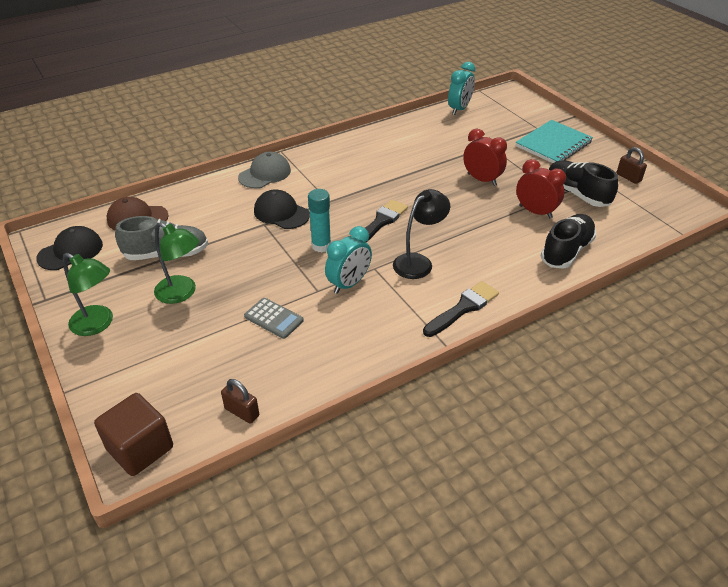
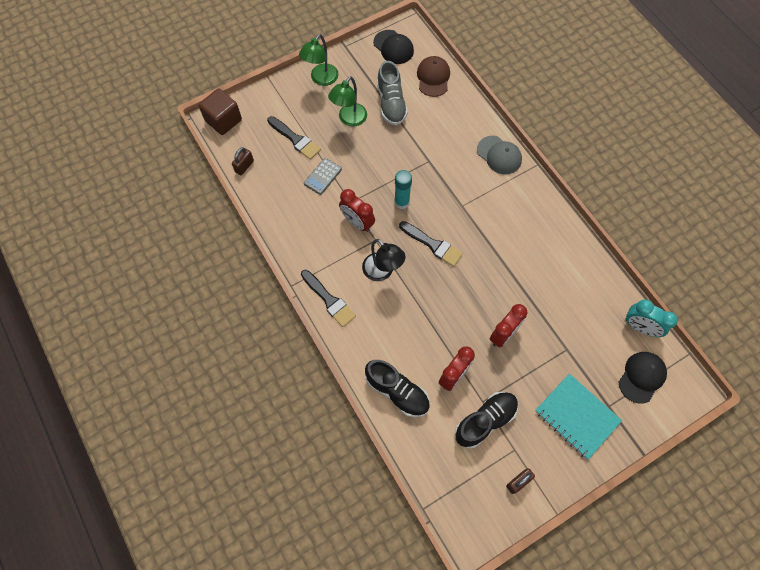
camera: 90 degrees right, 25 degrees up
black cap [254,189,310,229] -> black cap moved to [619,352,667,404]
turquoise clock [325,226,372,294] -> red clock [339,189,375,232]
none -> black brush [267,116,321,160]

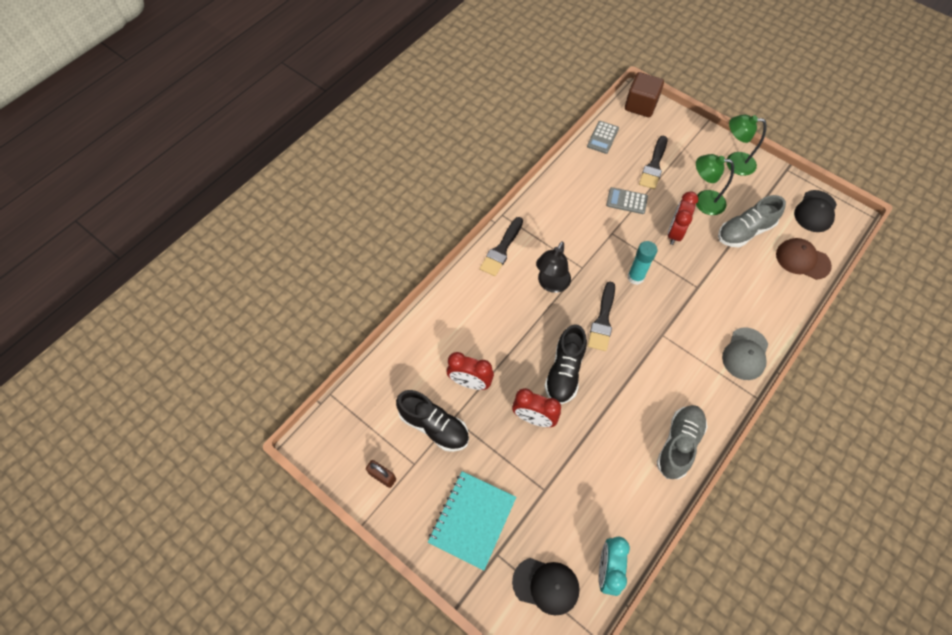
camera: 70 degrees right, 5 degrees down
brown padlock [232,147,254,175] -> grey calculator [587,121,619,154]
red clock [339,189,375,232] -> red clock moved to [668,191,698,245]
black shoe [365,360,430,417] -> black shoe moved to [544,325,587,404]
brown cap [417,56,450,97] -> brown cap turned 135 degrees counterclockwise [776,238,832,280]
none -> grey shoe [656,405,707,479]

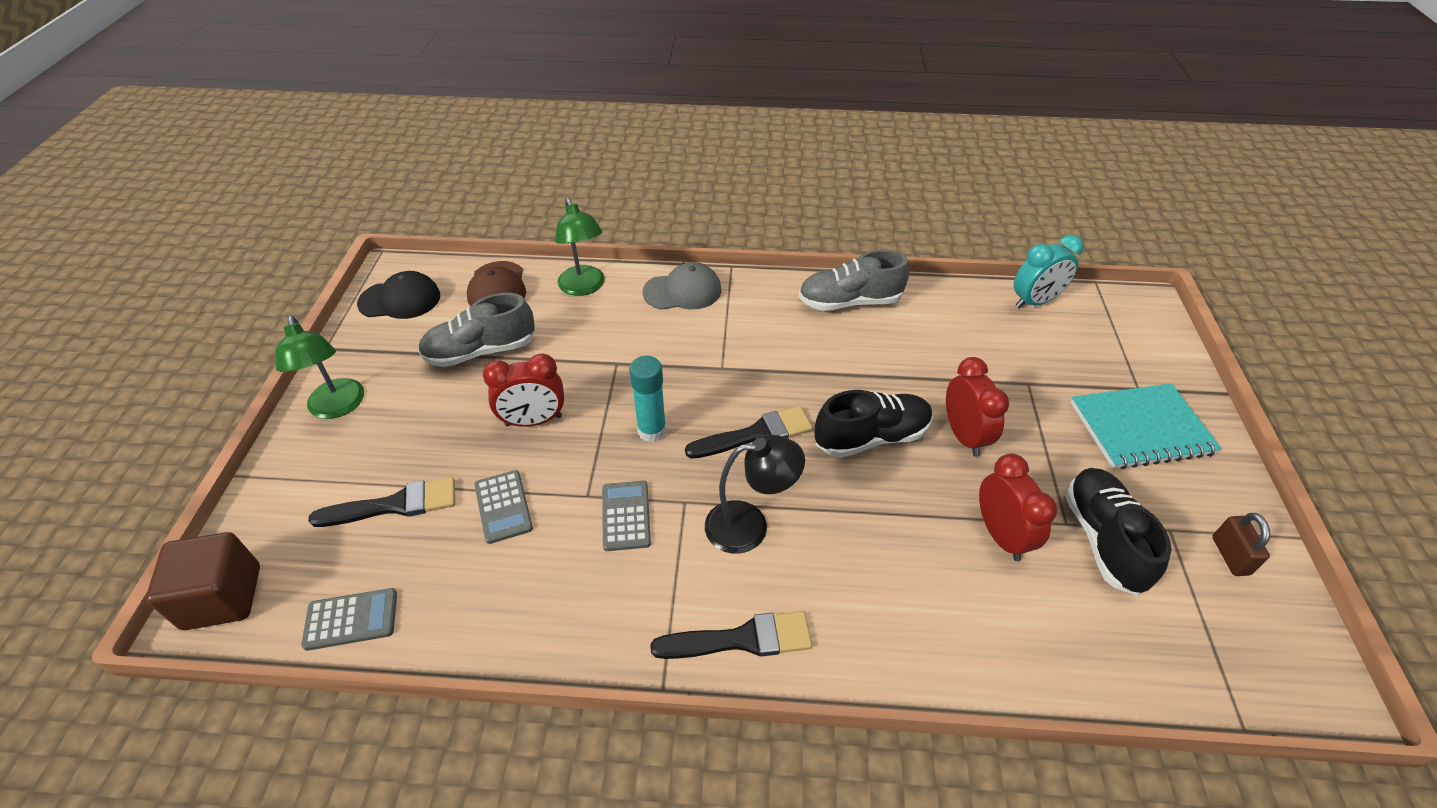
camera: 125 degrees left, 15 degrees down
black cap [512,558,580,616] -> none
green lamp [696,154,734,215] -> green lamp moved to [555,198,605,296]
grey shoe [718,195,786,247] -> grey shoe turned 135 degrees clockwise [418,293,535,367]
none -> grey calculator [602,481,651,551]

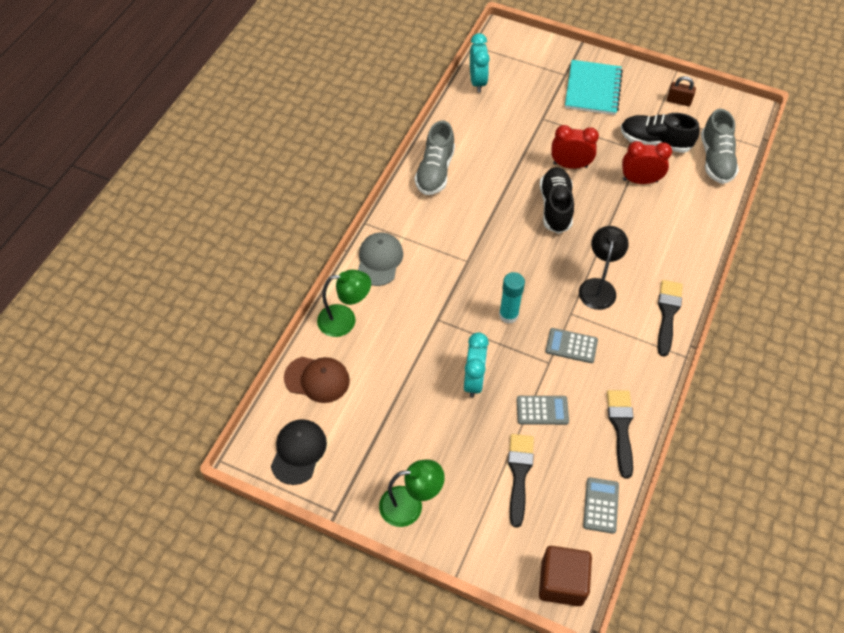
camera: 70 degrees left, 10 degrees up
grey shoe [418,293,535,367] -> grey shoe moved to [701,109,739,184]
red clock [483,353,564,427] -> turquoise clock [464,332,489,398]
black brush [685,406,813,459] -> black brush moved to [607,390,633,479]

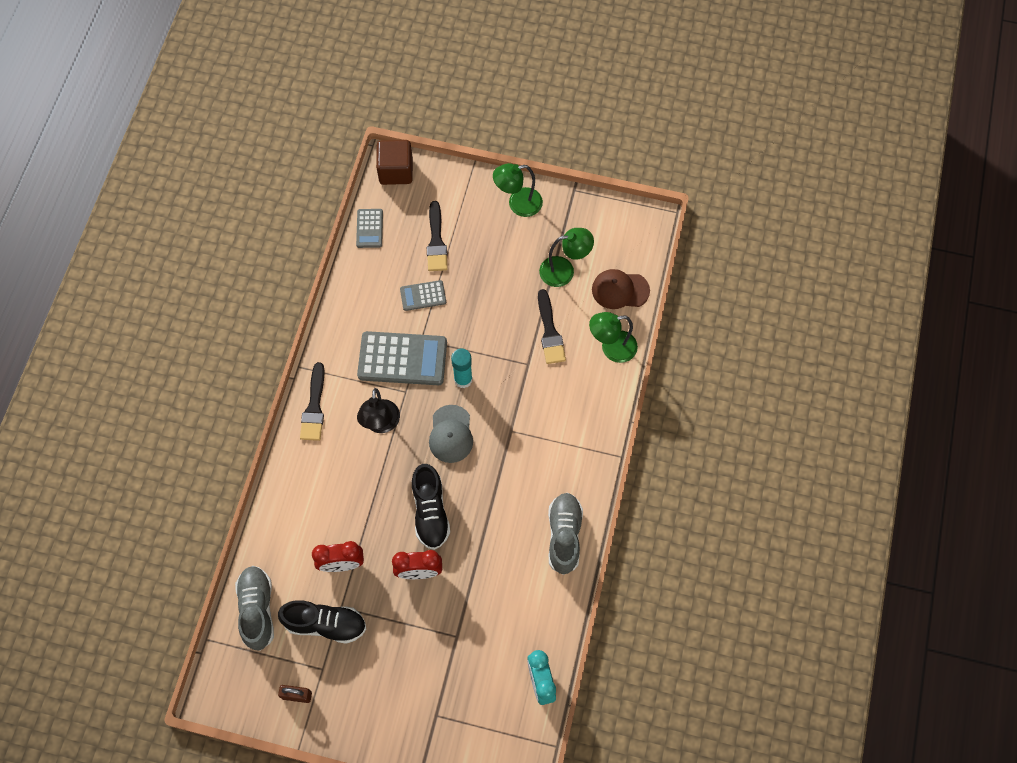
camera: 170 degrees right, 10 degrees up
black cap [271,419,327,485] -> none
grey cap [358,232,403,286] -> grey cap moved to [429,405,473,463]
turquoise clock [464,332,489,398] -> none
grey calculator [546,328,598,363] -> grey calculator [357,331,447,385], size x1.93
turquoise notebook [565,60,623,115] -> none
black brush [607,390,633,479] -> black brush moved to [538,289,566,364]
none -> green lamp [539,228,594,287]

